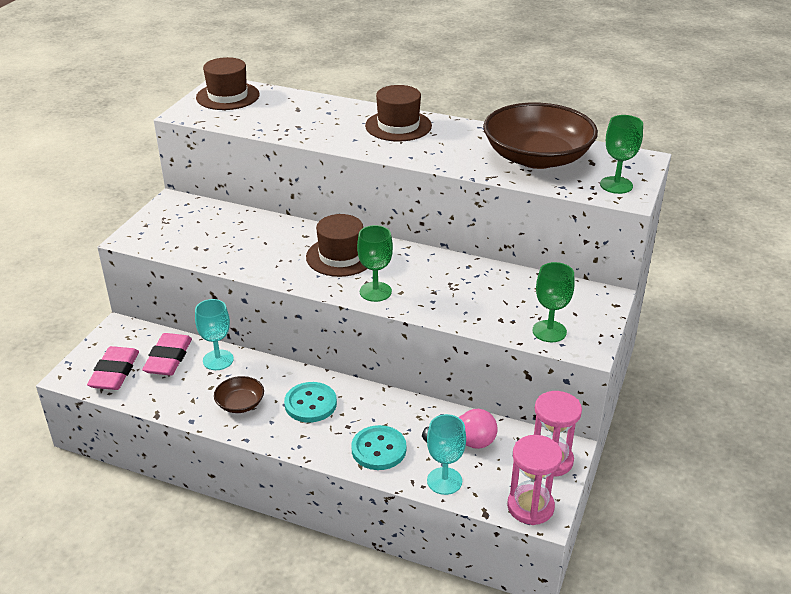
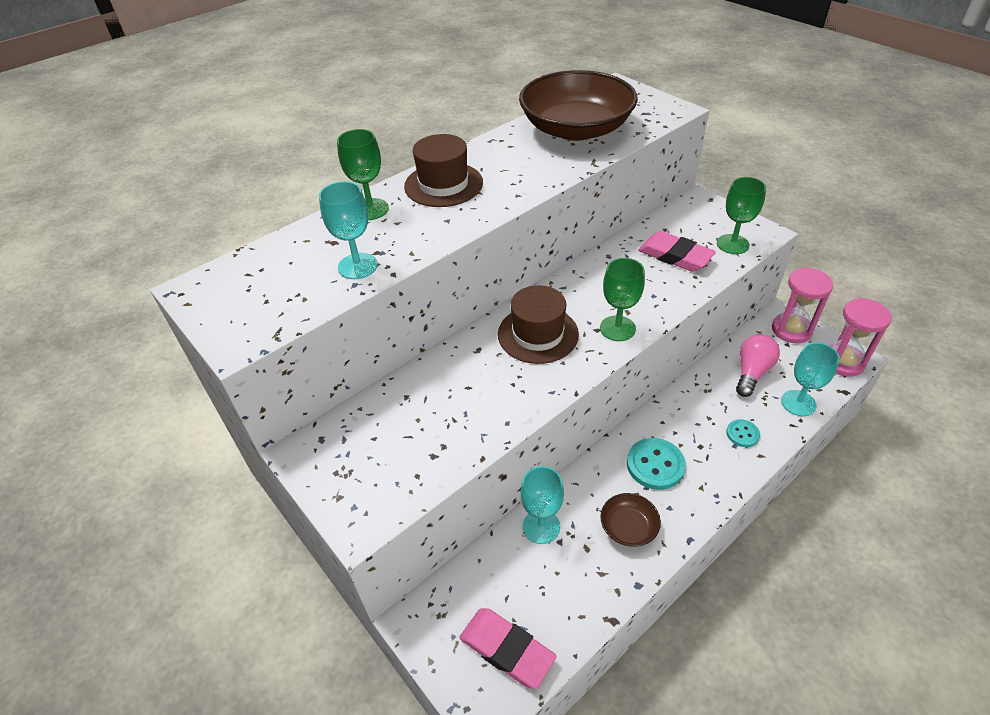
camera: 60 degrees left, 10 degrees up
pink eraser [142,333,192,376] -> pink eraser moved to [638,231,716,272]
brown hat [196,57,260,110] -> none
turquoise button [351,425,406,470] -> turquoise button [726,419,760,447], size x0.57
green goblet [600,115,643,194] -> green goblet moved to [337,129,389,220]
none -> turquoise goblet [319,181,378,279]

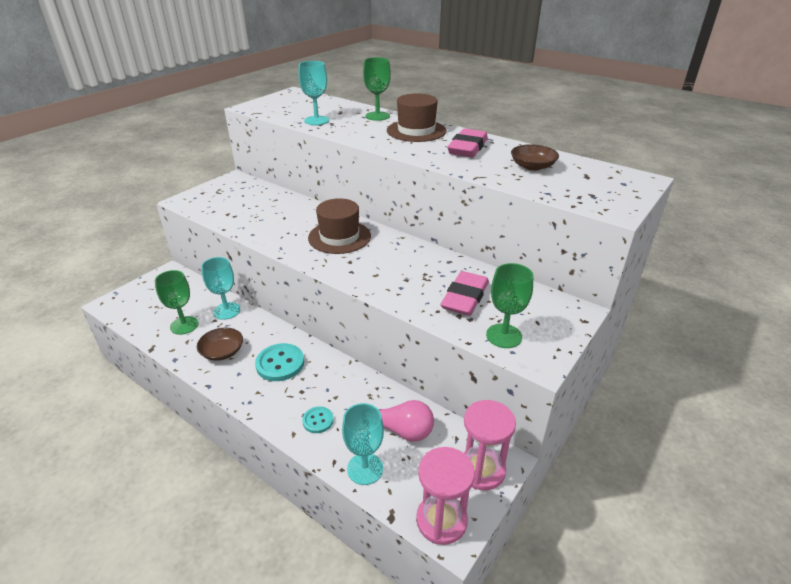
camera: 75 degrees right, 10 degrees down
pink eraser [459,608,557,689] -> pink eraser moved to [447,128,488,157]
brown bowl [519,70,638,141] -> brown bowl [511,144,559,171], size x0.43
green goblet [600,258,645,341] -> green goblet moved to [155,270,199,335]

